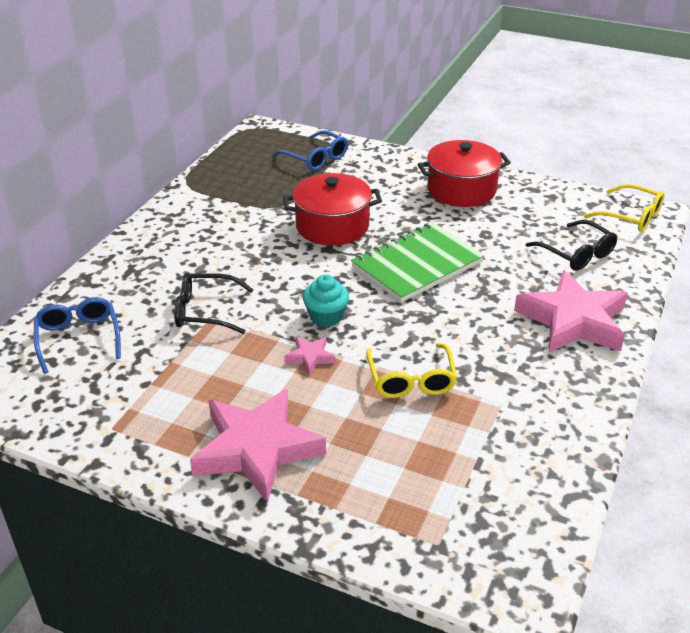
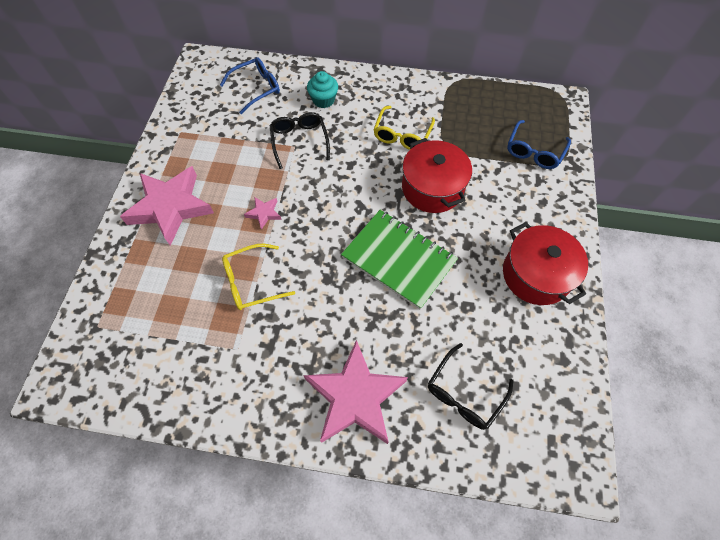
camera: 75 degrees right, 25 degrees up
turquoise cupcake [303,274,349,327] -> turquoise cupcake moved to [307,71,338,108]
yellow glasses [584,184,665,232] -> yellow glasses moved to [373,106,435,150]

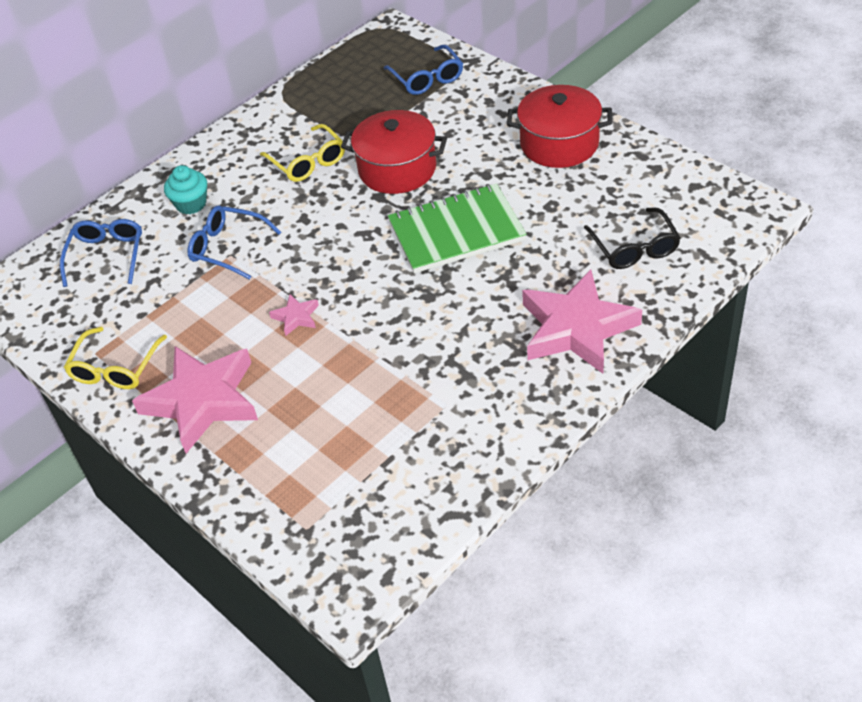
camera: 50 degrees left, 15 degrees down
yellow glasses [222,244,295,310] -> yellow glasses moved to [64,327,167,389]
black glasses [270,112,330,169] -> blue glasses [187,206,281,280]

